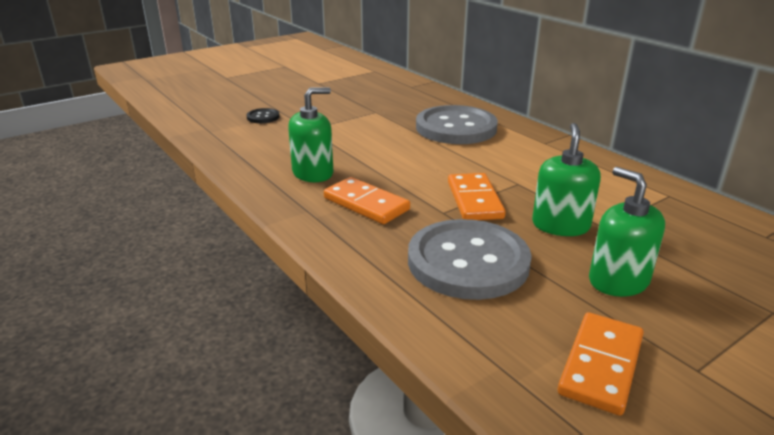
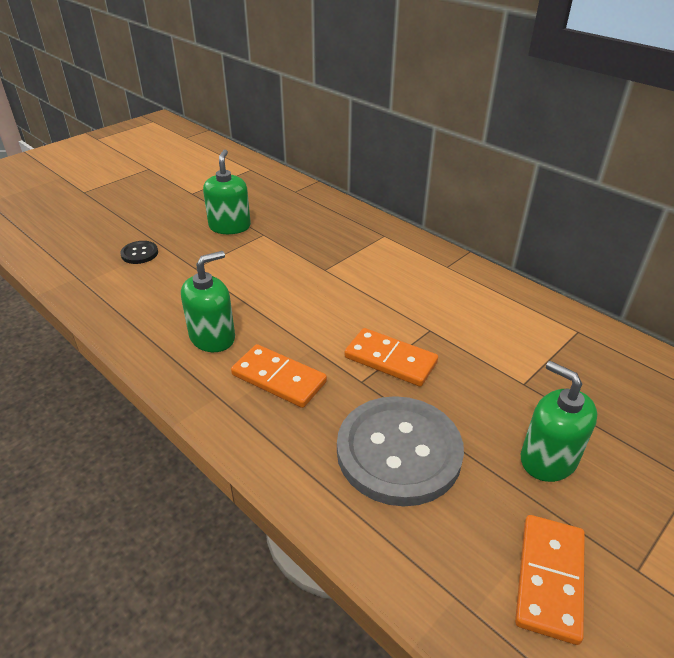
camera: 10 degrees left, 10 degrees up
grey button [416,105,498,144] -> none
orange domino [448,173,506,220] -> orange domino turned 45 degrees counterclockwise [344,328,438,387]
green soap dispenser [532,123,601,236] -> green soap dispenser moved to [203,150,251,234]

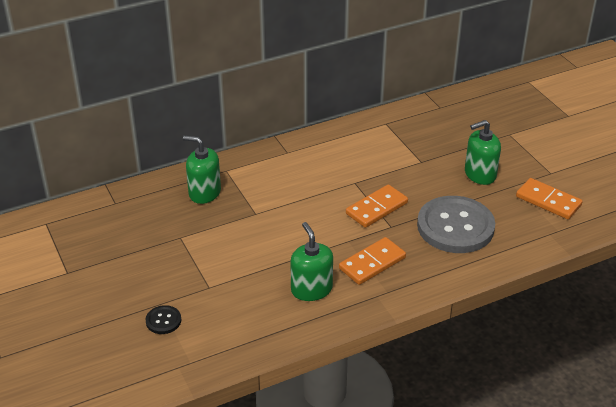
camera: 70 degrees left, 0 degrees up
green soap dispenser [203,150,251,234] -> green soap dispenser moved to [183,135,221,204]

